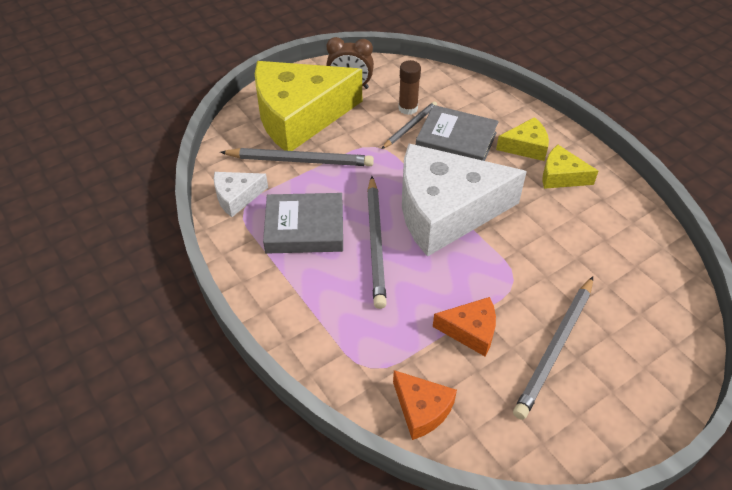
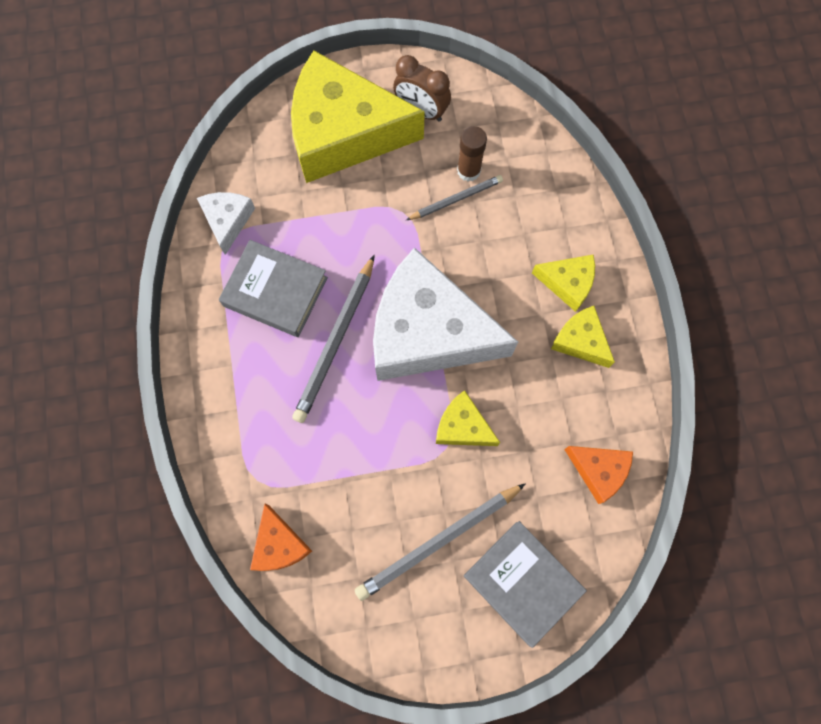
camera: 25 degrees right, 25 degrees up
white cheese [214,172,268,217] -> white cheese turned 90 degrees clockwise [197,192,255,255]
grey pencil [220,148,374,166] -> none
grey book [416,105,499,161] -> grey book moved to [464,521,587,648]
orange cheese [433,297,496,356] -> orange cheese moved to [564,446,633,504]
none -> yellow cheese [436,390,500,446]

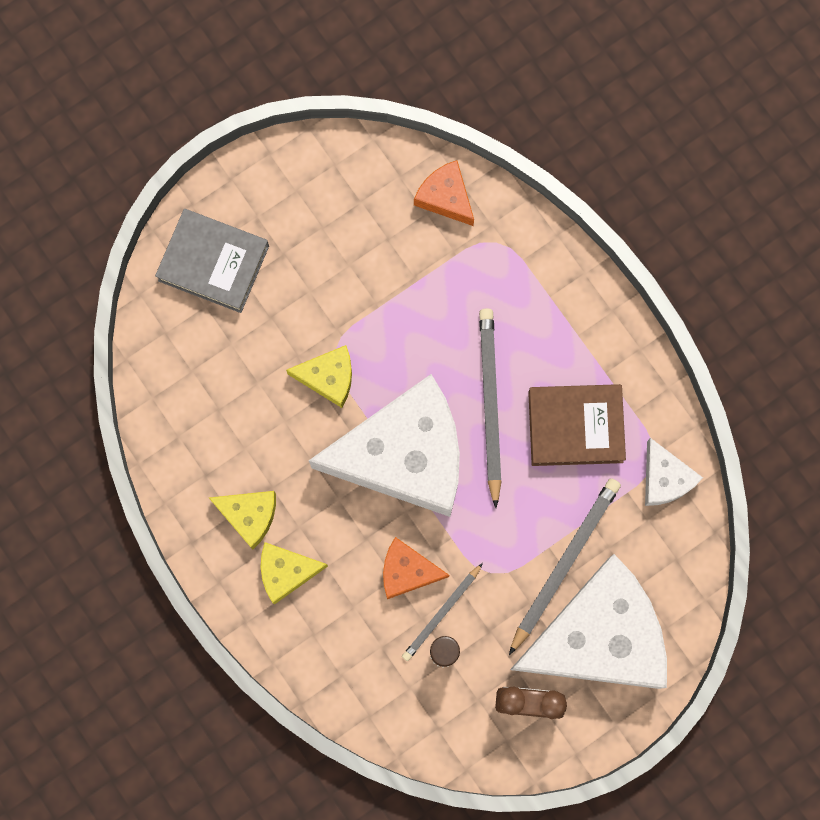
camera: 155 degrees right, 5 degrees up
grey book [219,240,328,337] -> brown book [528,384,626,466]
yellow cheese [291,51,425,183] -> white cheese [510,554,667,689]
grey pencil [355,483,526,601] -> grey pencil moved to [509,478,621,655]
orange cheese [564,446,633,504] -> orange cheese moved to [383,537,449,599]

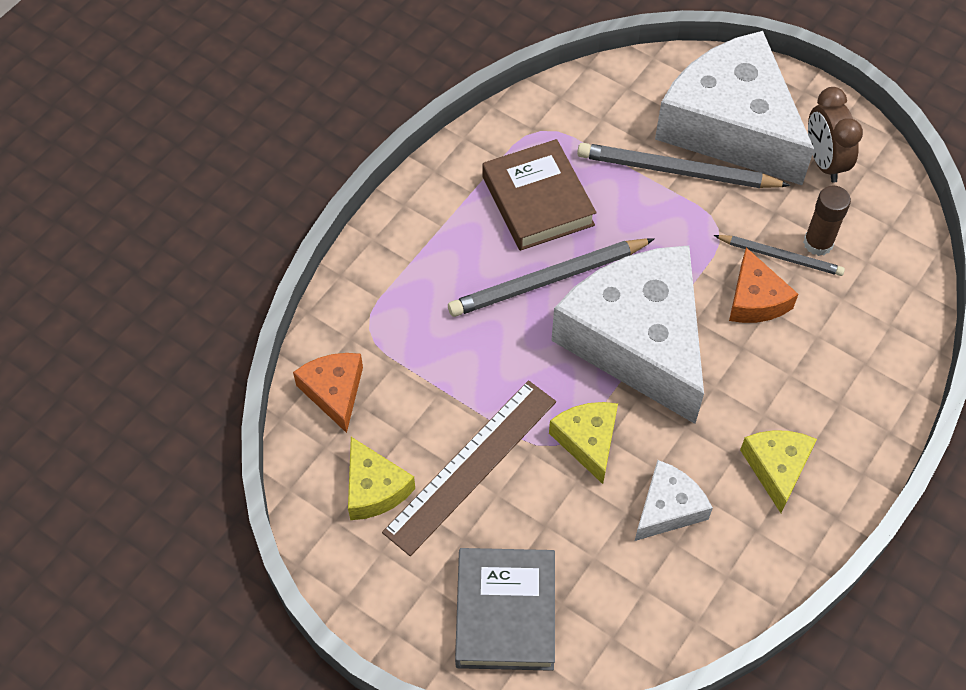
camera: 110 degrees left, 20 degrees down
yellow cheese [261,542,328,605] -> yellow cheese moved to [348,437,415,520]
orange cheese [414,160,474,226] -> orange cheese turned 135 degrees clockwise [293,353,363,433]
white cheese [645,438,703,506] -> white cheese moved to [635,460,713,541]
none -> brown ruler [382,380,556,556]

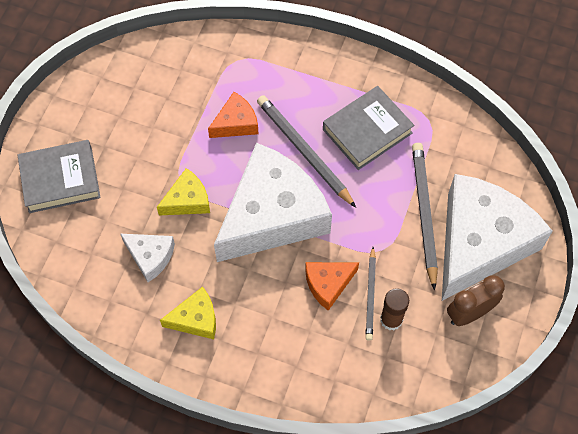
camera: 75 degrees right, 5 degrees up
orange cheese [293,353,363,433] -> orange cheese moved to [208,92,258,138]
yellow cheese [348,437,415,520] -> none
brown ruler [382,380,556,556] -> none
brown book [483,139,597,251] -> grey book [323,86,415,170]

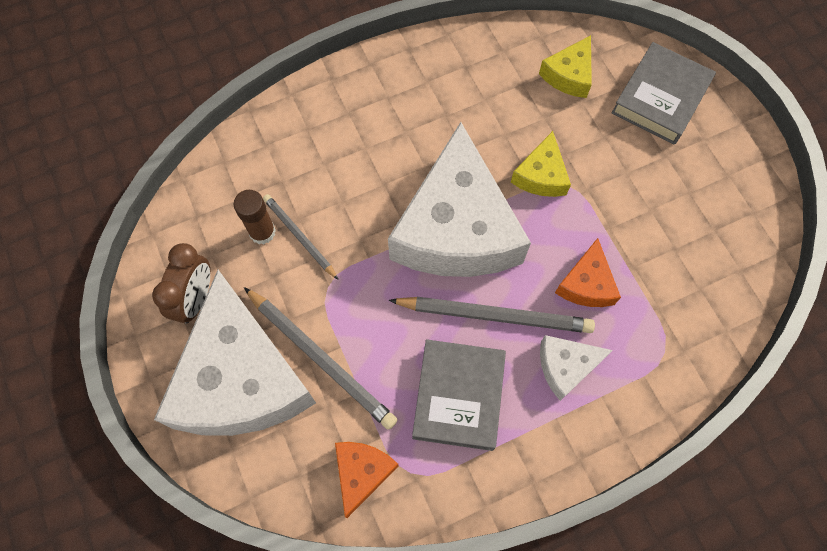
camera: 135 degrees right, 5 degrees up
white cheese [120,234,175,282] -> white cheese moved to [540,335,613,401]
yellow cheese [160,287,216,339] -> yellow cheese moved to [539,35,592,98]
orange cheese [305,262,359,311] -> orange cheese moved to [335,442,399,518]

